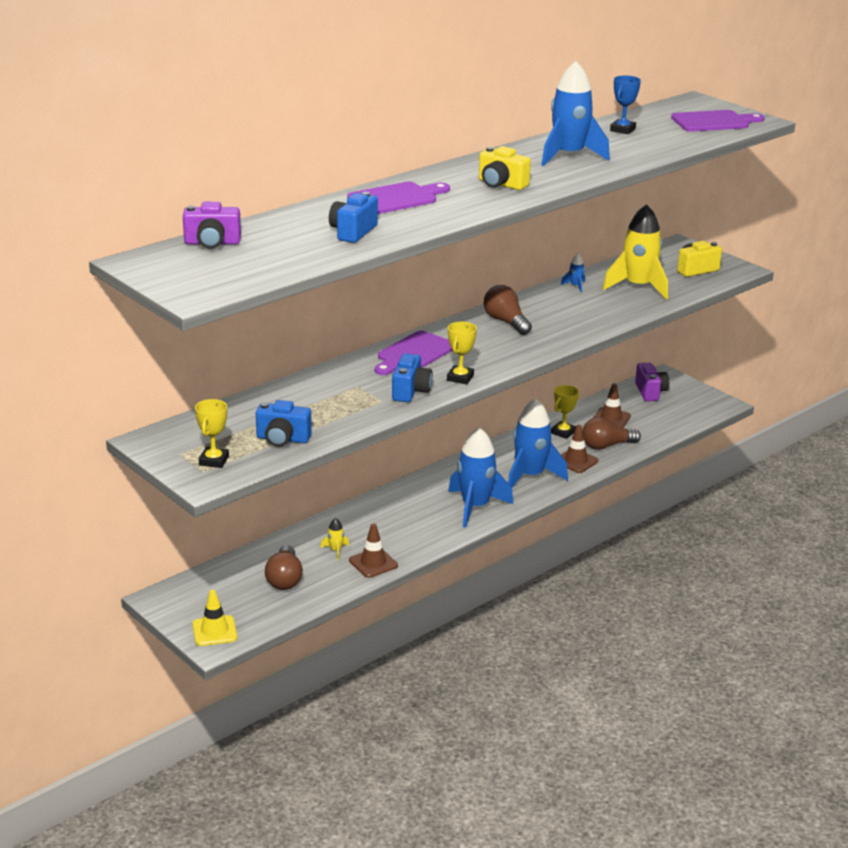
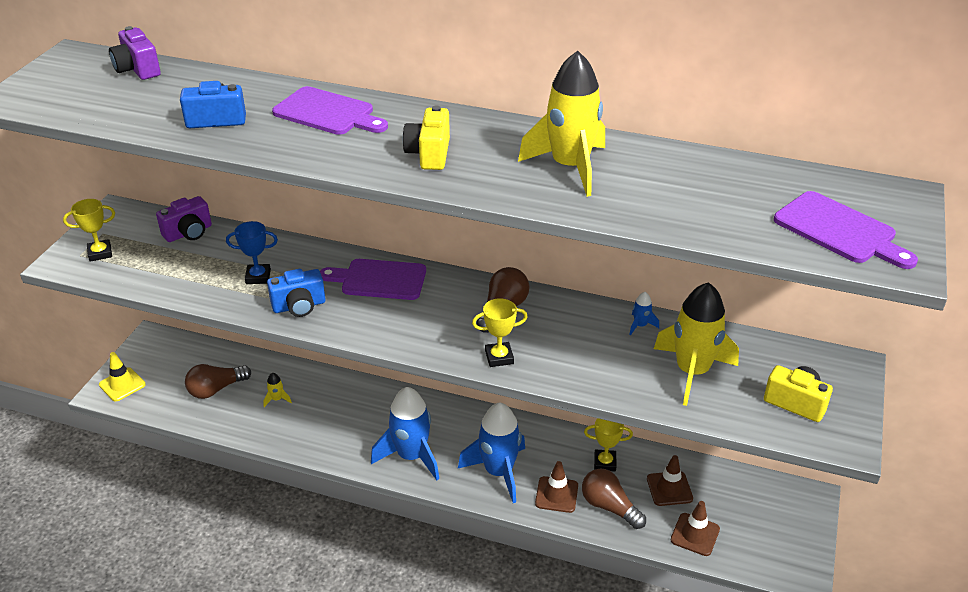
camera: 60 degrees right, 10 degrees up
blue camera [256,400,312,447] -> none
brown traffic cone [349,523,398,578] -> brown traffic cone moved to [671,501,720,556]
yellow trophy [447,322,477,384] -> yellow trophy moved to [472,298,528,367]
blue rocket [541,61,610,166] -> yellow rocket [518,51,605,197]
blue trophy [610,75,641,134] -> blue trophy moved to [226,221,278,284]
purple camera [635,363,669,401] -> purple camera moved to [156,196,212,242]

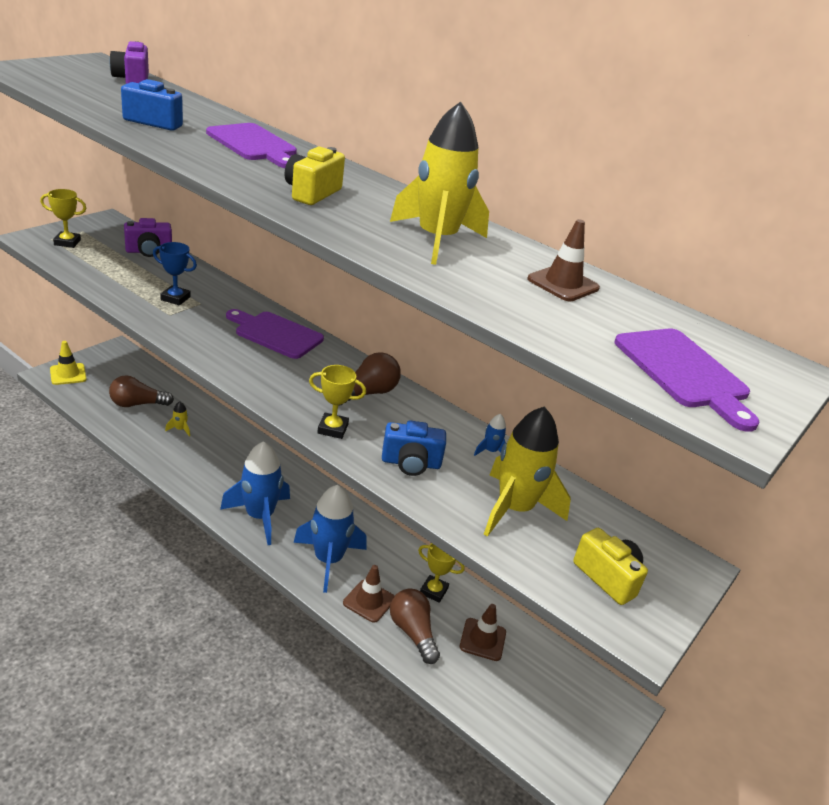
camera: 15 degrees right, 5 degrees down
blue camera [267,269,325,317] -> blue camera moved to [382,421,446,476]
brown traffic cone [671,501,720,556] -> brown traffic cone moved to [527,219,600,301]

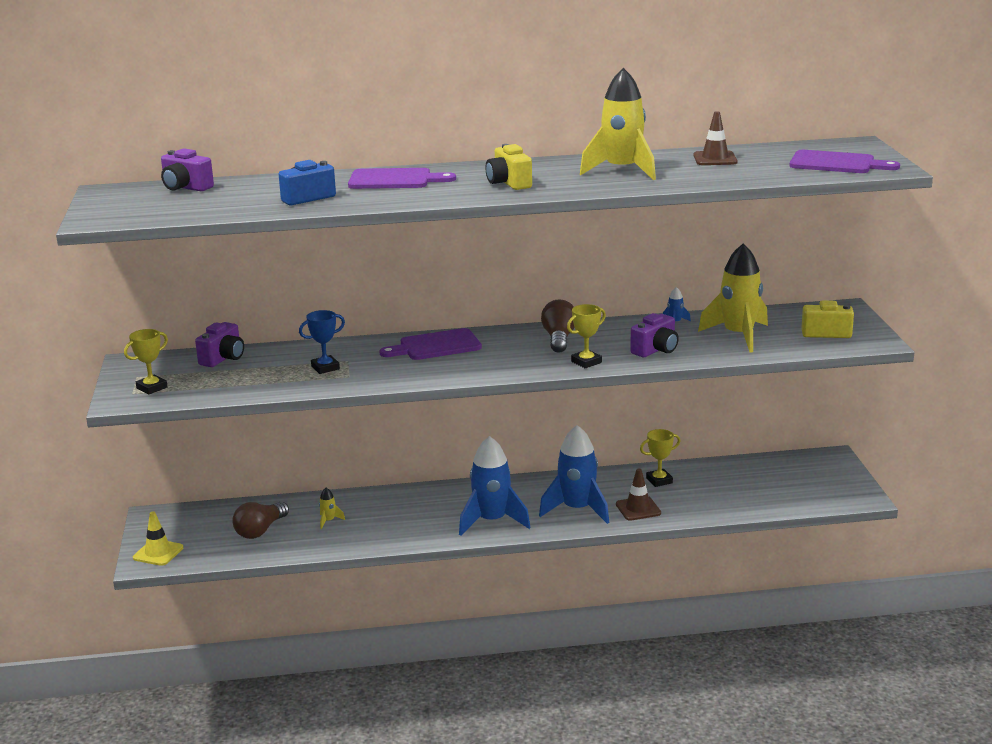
camera: 40 degrees left, 10 degrees down
blue camera [382,421,446,476] -> purple camera [630,313,679,357]
brown light bulb [390,588,440,664] -> none
brown traffic cone [460,604,506,661] -> none

